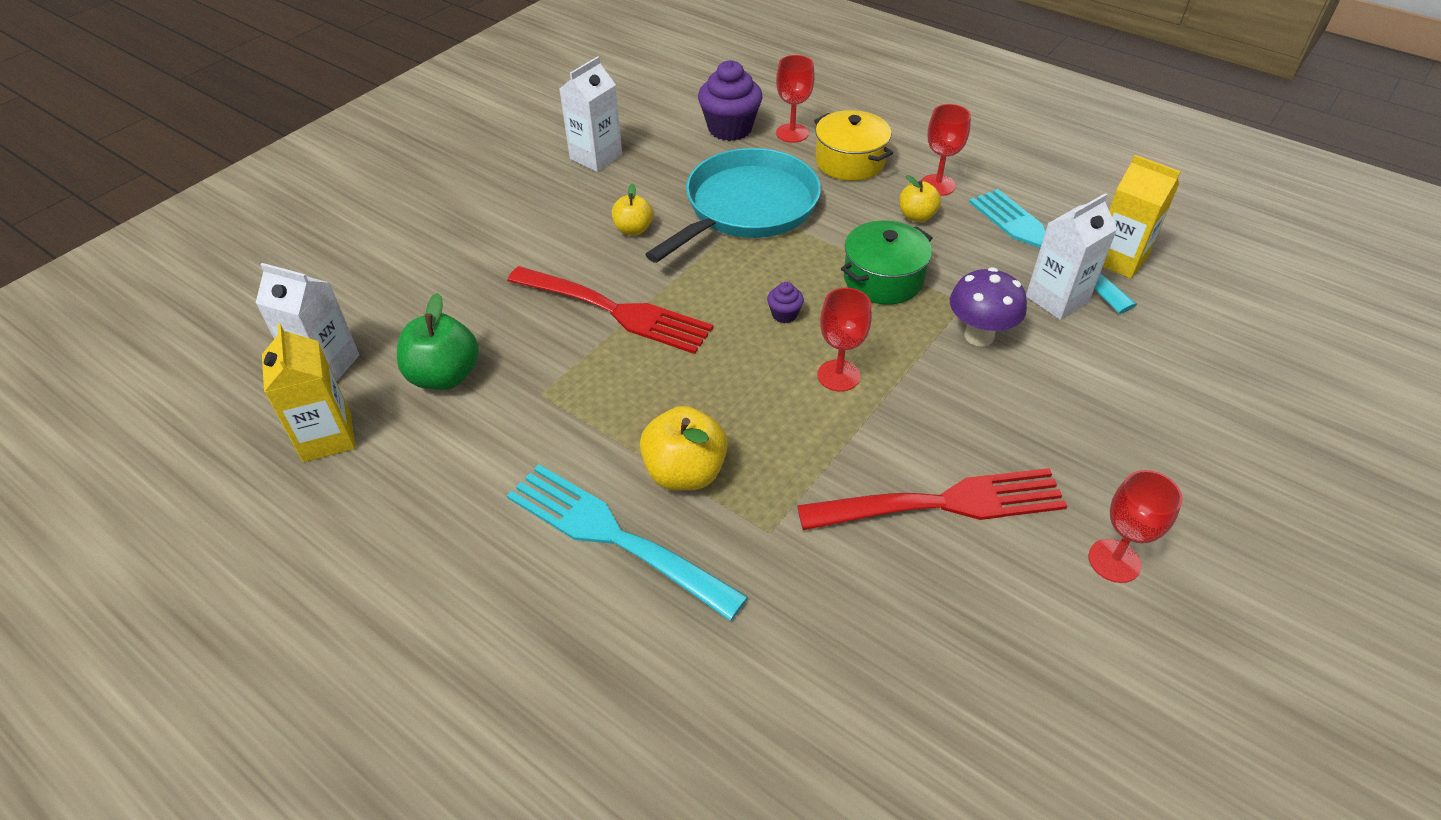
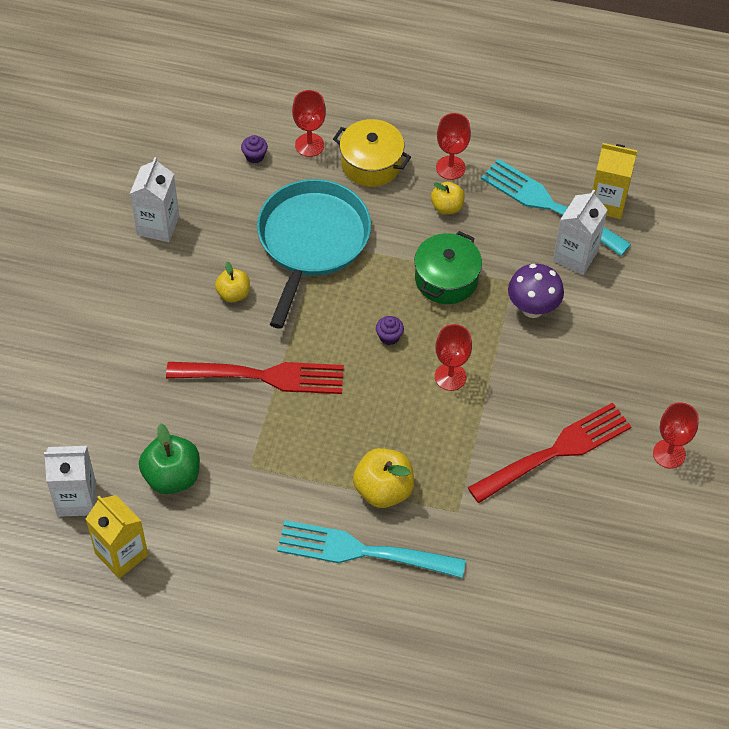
camera: 25 degrees left, 10 degrees up
purple cupcake [698,60,763,141] -> purple cupcake [241,135,268,164], size x0.46

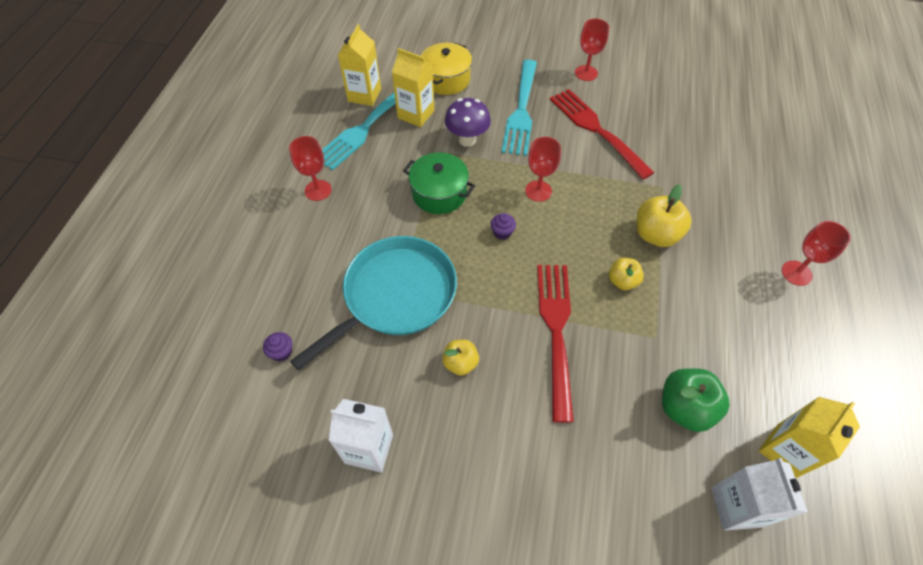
camera: 90 degrees left, 0 degrees up
turquoise pan [257,179,371,329] -> turquoise pan turned 120 degrees clockwise [290,236,457,371]
turquoise fork [277,520,466,578] -> turquoise fork moved to [501,60,537,156]
red goblet [292,90,326,157] -> red goblet moved to [782,221,851,286]
yellow pot [333,119,411,187] -> yellow pot moved to [421,42,472,95]
yellow apple [431,182,465,214] -> yellow apple moved to [609,258,644,290]
white carton [553,190,607,275] -> yellow carton [392,48,435,127]

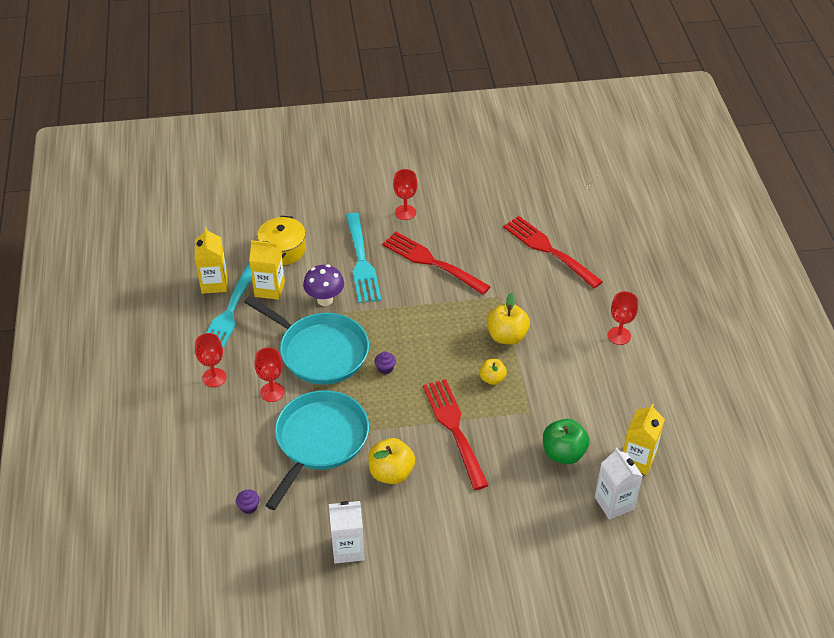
camera: 20 degrees left, 10 degrees down
green pot [403,153,475,214] -> turquoise pan [244,296,369,384]
yellow apple [442,339,479,376] -> yellow apple [368,438,415,484], size x1.63
red goblet [525,137,561,202] -> red goblet moved to [254,347,285,402]
none -> red fork [503,216,603,288]

